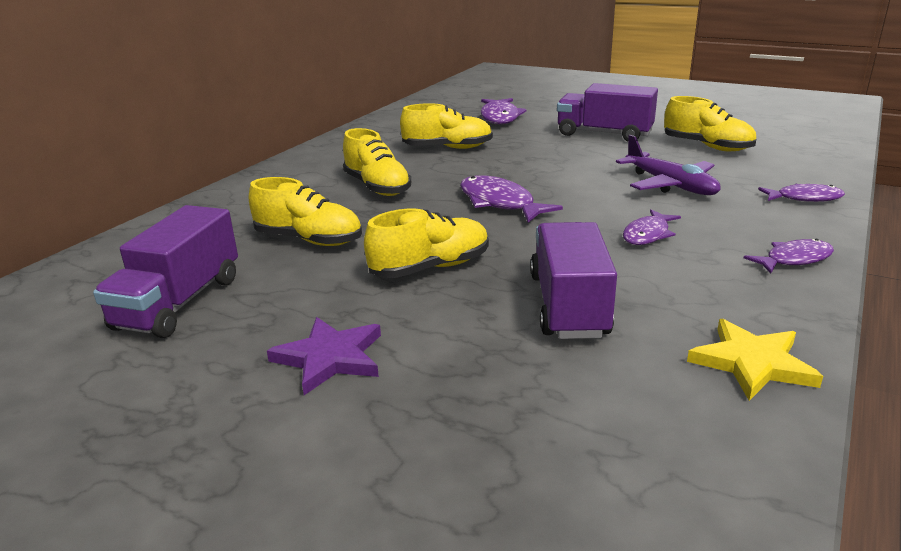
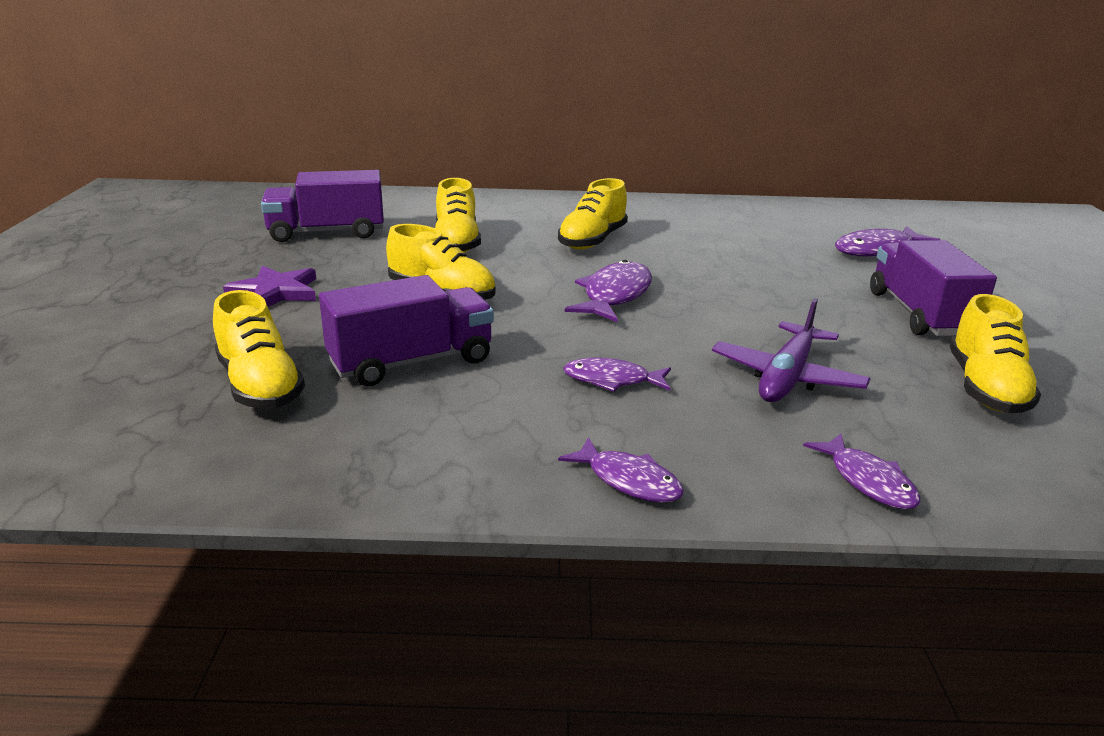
camera: 60 degrees right, 0 degrees up
yellow shoe [400,103,493,149] -> yellow shoe moved to [213,290,305,409]
yellow star [687,319,823,401] -> none

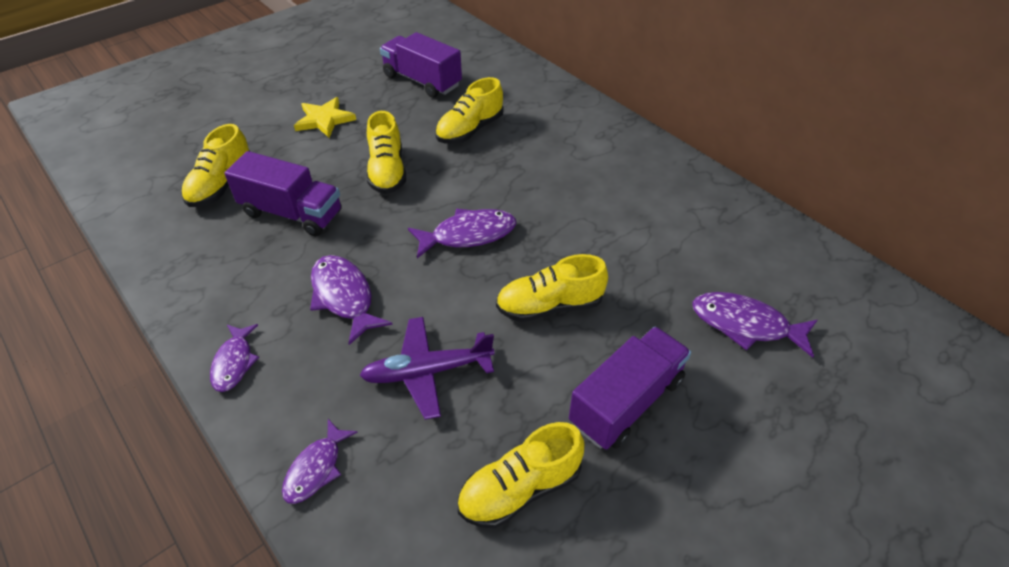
camera: 50 degrees right, 20 degrees up
purple star [223,266,316,307] -> yellow star [294,97,356,138]
yellow shoe [558,178,628,250] -> yellow shoe moved to [496,254,608,322]
purple fish [563,358,671,392] -> purple fish [310,255,393,345], size x1.53

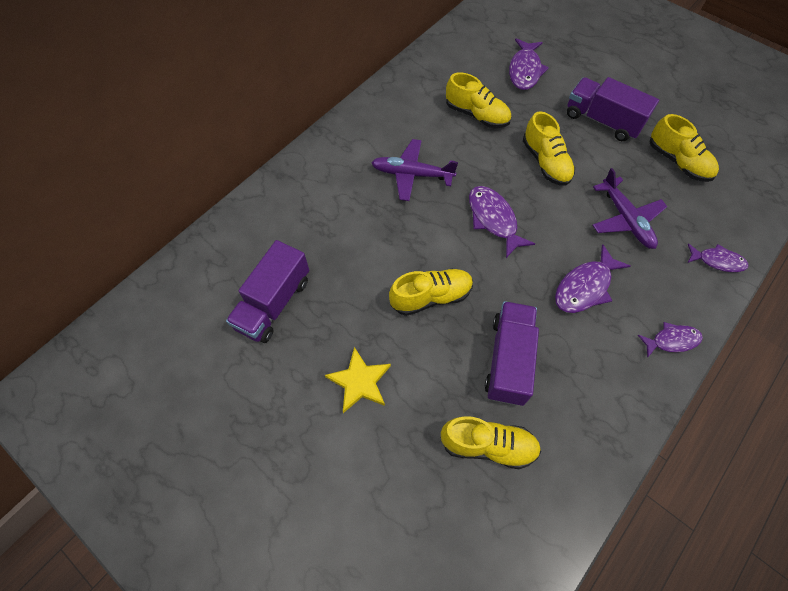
camera: 100 degrees left, 15 degrees up
yellow shoe [435,77,503,144] -> yellow shoe moved to [446,72,511,128]
none -> purple plane [371,139,458,201]

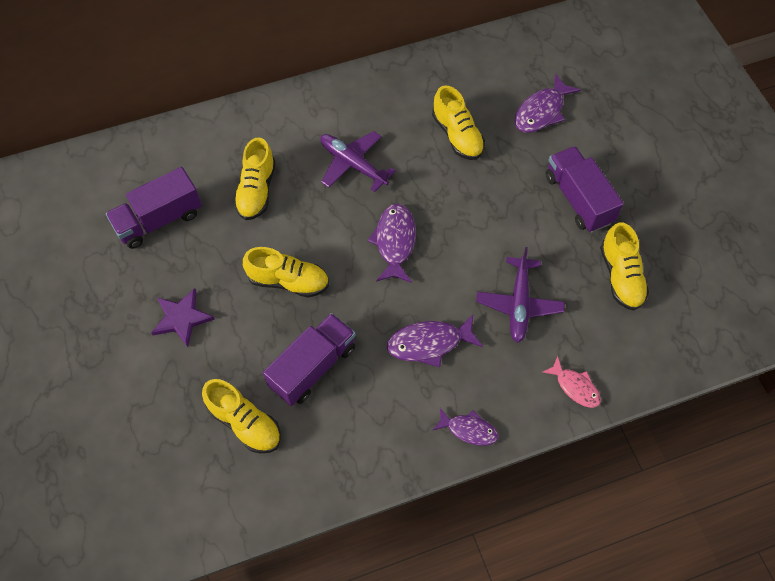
camera: 30 degrees right, 0 degrees up
yellow star [325,347,391,413] -> purple star [151,288,215,347]
yellow shoe [523,111,575,186] -> yellow shoe moved to [234,137,276,220]
purple fish [687,244,749,272] -> pink fish [543,356,601,408]

